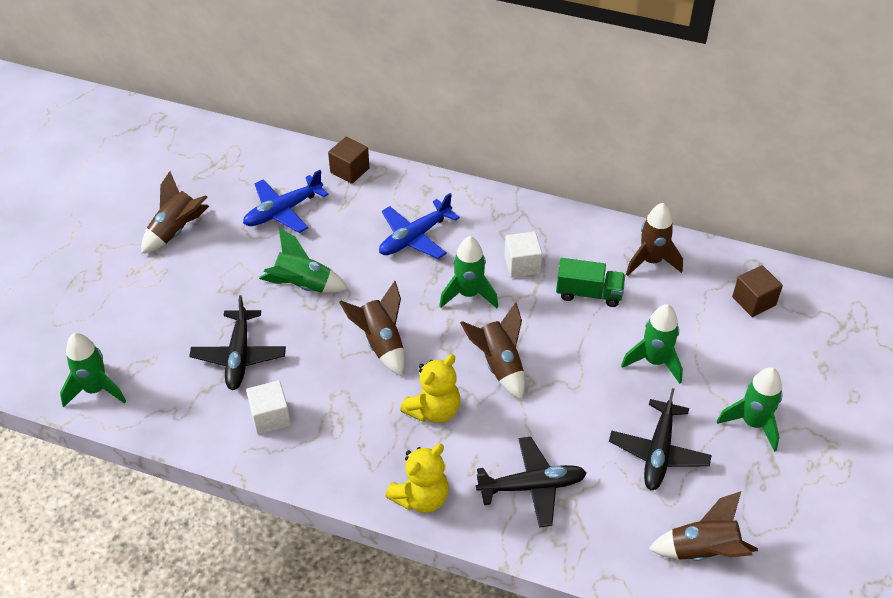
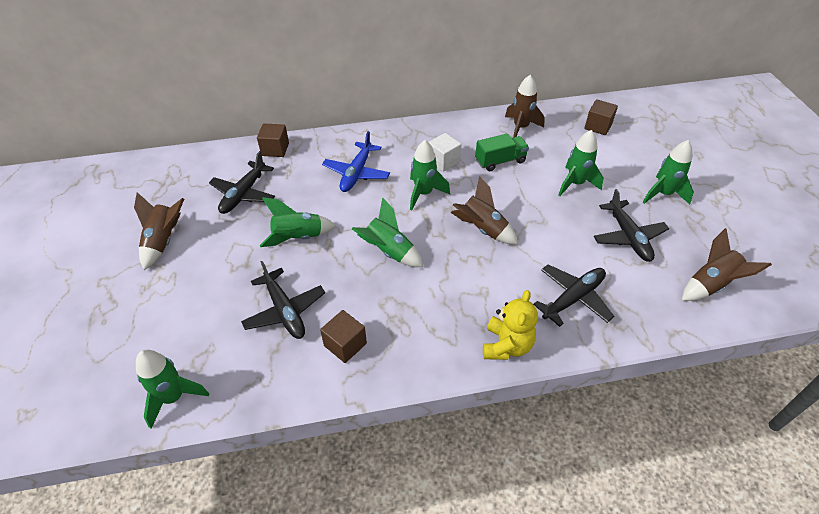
camera: 30 degrees left, 0 degrees up
blue plane [243,170,328,233] -> black plane [209,151,275,214]
white cube [246,380,291,434] -> brown cube [320,310,367,363]
brown rocket [339,281,405,376] -> green rocket [352,197,423,267]
yellow teddy bear [400,354,460,423] -> none

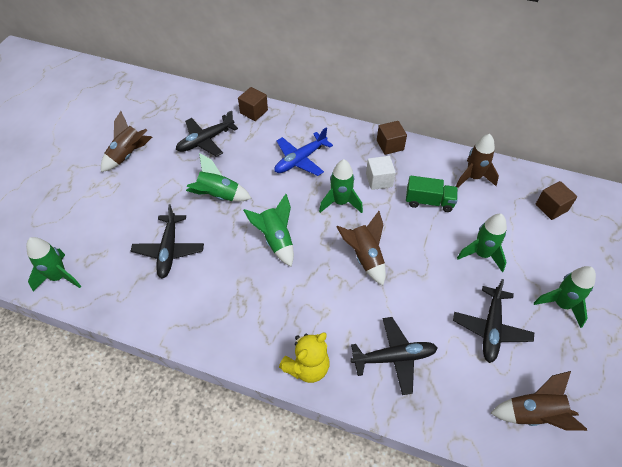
camera: 30 degrees right, 5 degrees up
brown cube [320,310,367,363] -> brown cube moved to [377,121,407,155]

